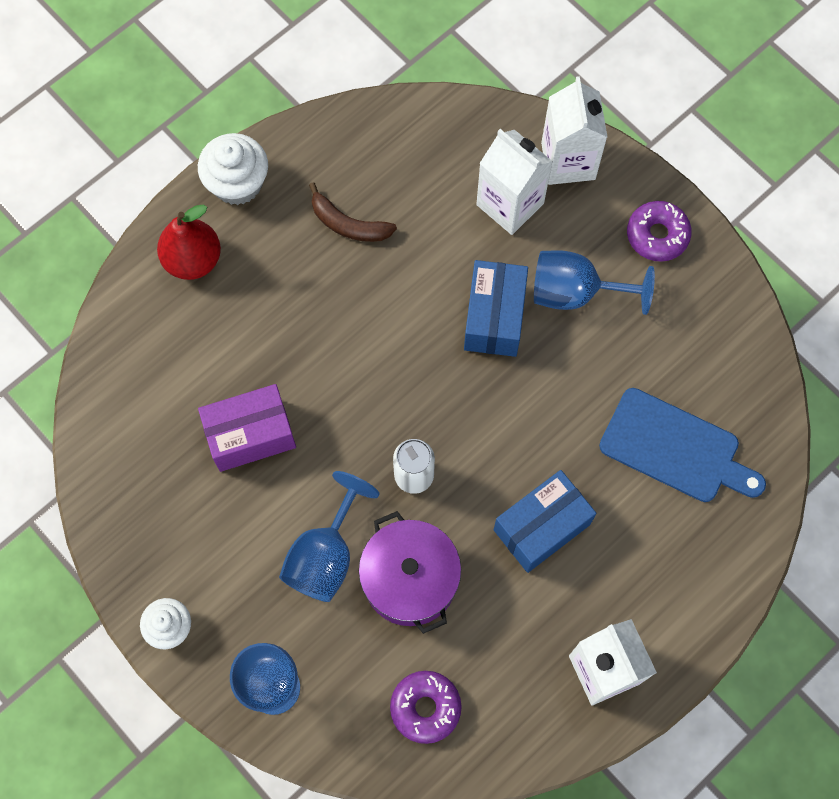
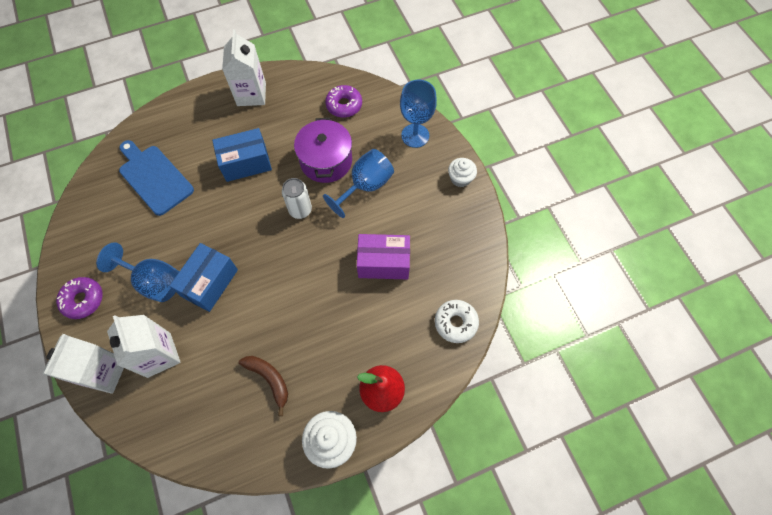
camera: 160 degrees left, 5 degrees down
none -> white donut [435,300,479,343]

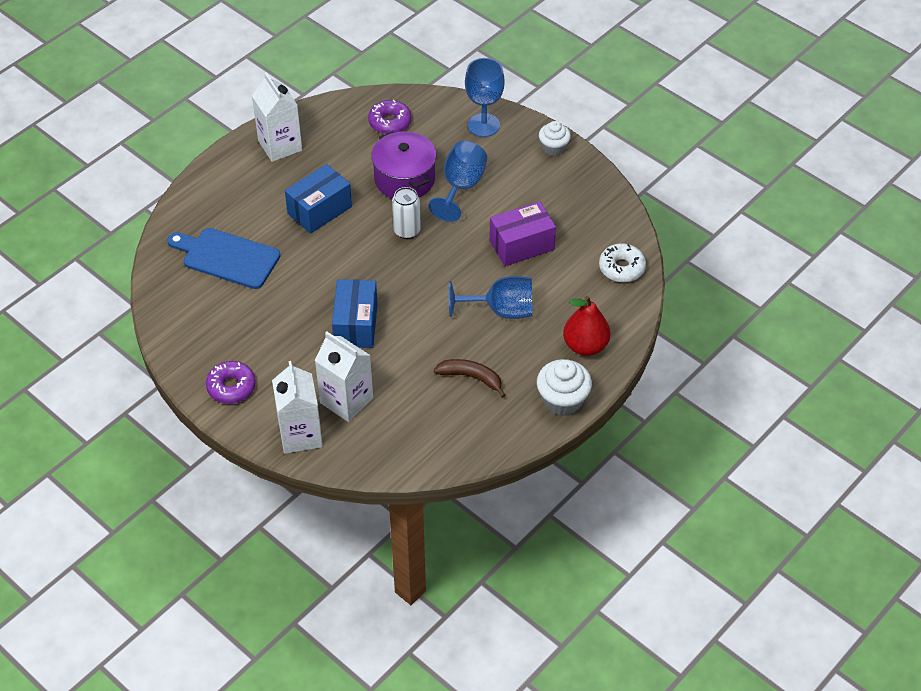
camera: 25 degrees left, 15 degrees down
blue goblet [96,242,179,302] -> blue goblet moved to [449,276,533,319]

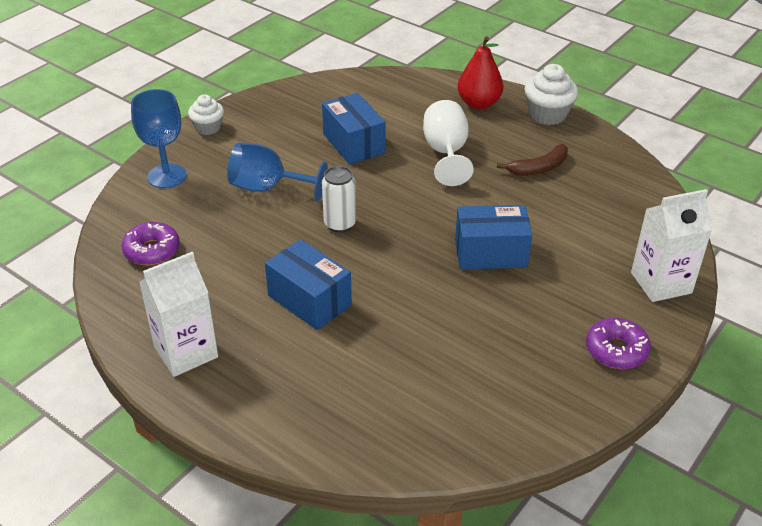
camera: 95 degrees left, 10 degrees down
blue cutting board [167,228,280,289] -> none
white carton [315,332,373,422] -> none
purple pot [371,131,436,199] -> none
brown banana [434,359,506,398] -> brown banana turned 135 degrees counterclockwise [497,144,568,176]
blue goblet [449,276,533,319] -> white goblet [423,100,474,186]
purple box [489,201,556,266] -> blue box [322,93,386,165]
white donut [599,243,646,282] -> none

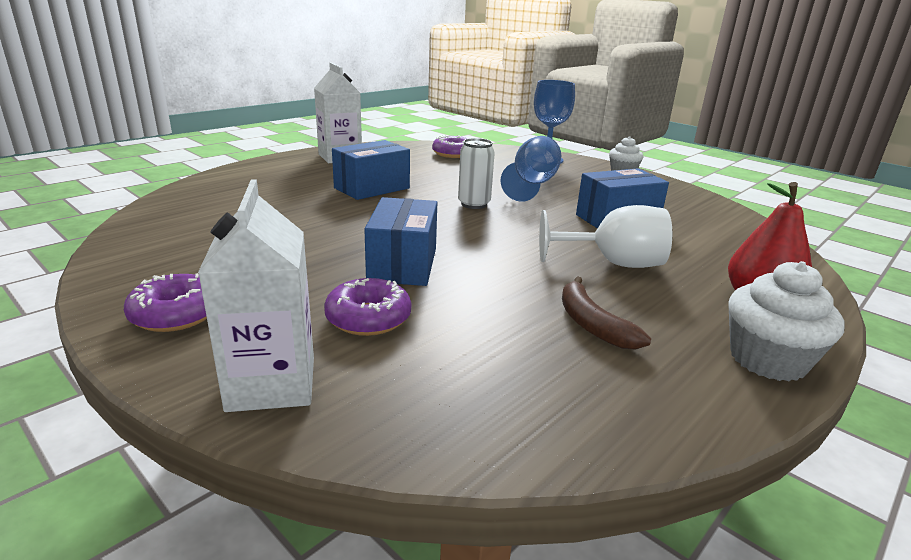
camera: 95 degrees right, 15 degrees down
none -> purple donut [324,278,411,336]

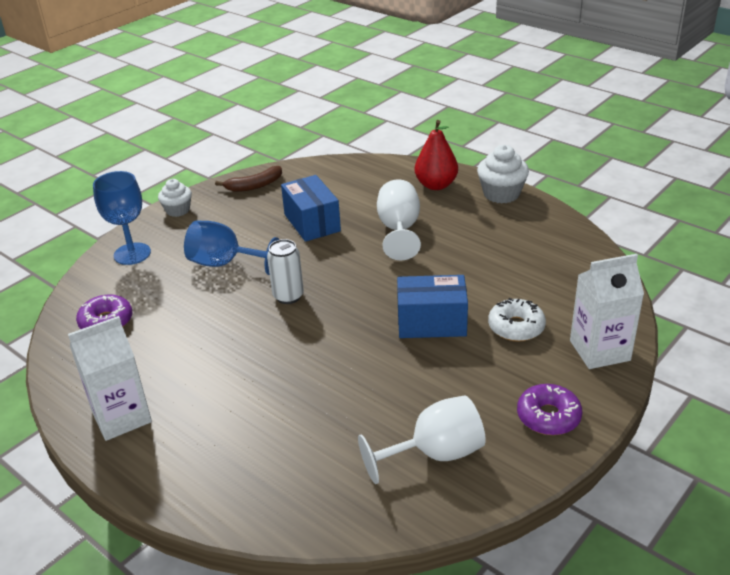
camera: 90 degrees left, 10 degrees up
purple donut [324,278,411,336] -> white donut [488,298,546,342]
blue box [332,140,410,200] -> none
brown banana [562,277,651,349] -> brown banana moved to [215,166,282,192]
none -> white goblet [358,395,486,484]

